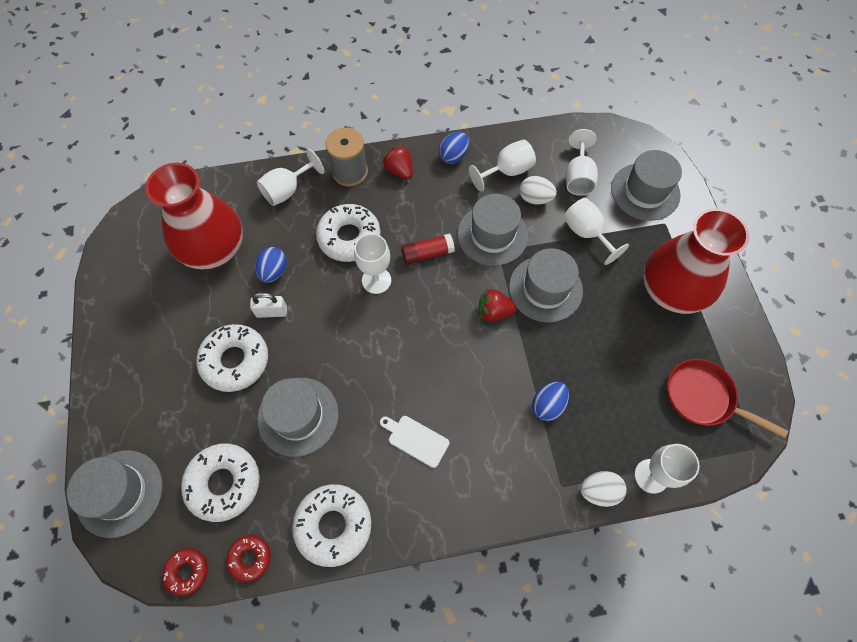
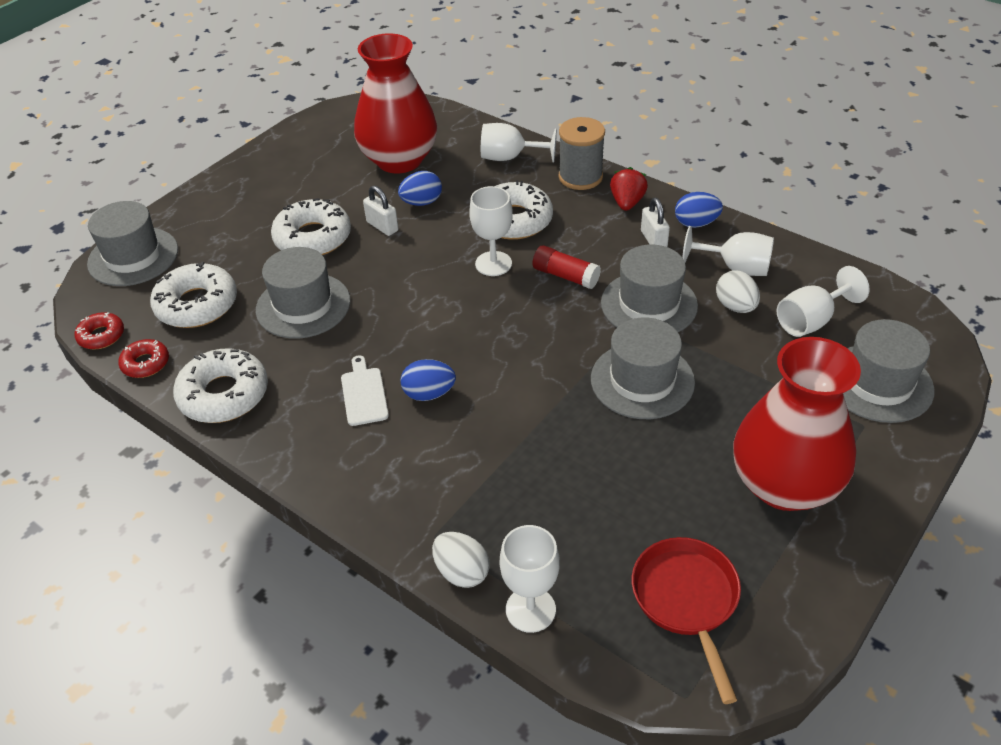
camera: 50 degrees right, 20 degrees down
red strawberry [478,289,517,322] -> none
blue egg [532,382,569,421] -> blue egg moved to [400,359,456,401]
white goblet [564,198,629,265] -> none
none -> white padlock [641,198,670,247]

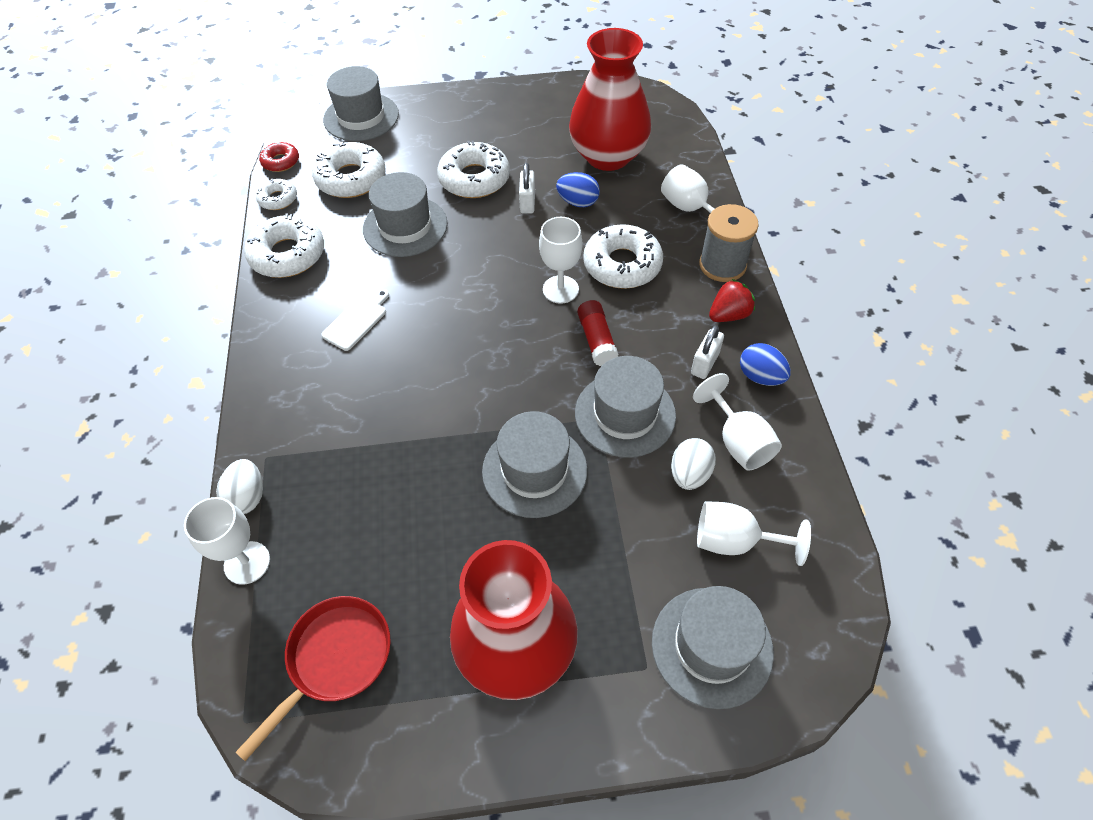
camera: 45 degrees right, 10 degrees up
red donut [118,339,169,378] -> white donut [256,179,297,210]
blue egg [400,359,456,401] -> none

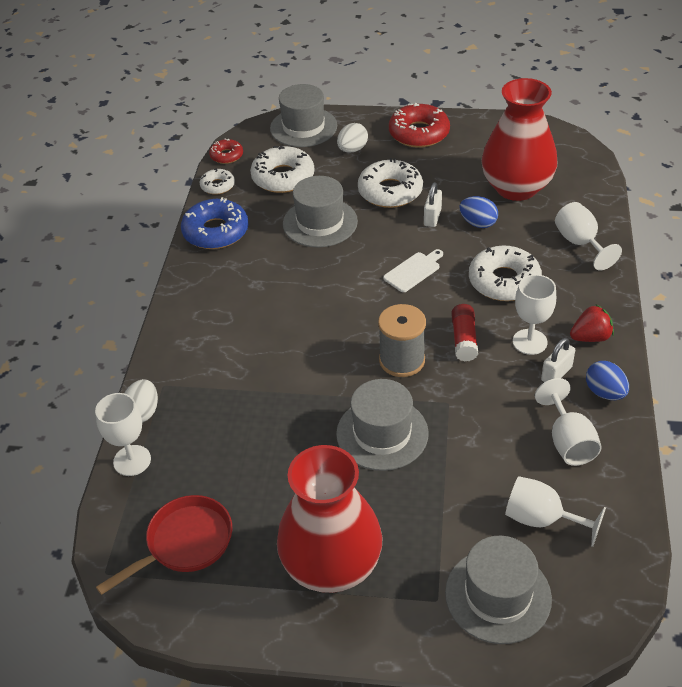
camera: 15 degrees right, 10 degrees down
white donut [244,213,324,278] -> blue donut [181,197,249,249]
white cutting board [321,289,389,351] -> white cutting board moved to [383,249,443,292]
white goblet [539,217,583,304] -> white goblet moved to [513,275,556,355]
grey hat [575,356,676,458] -> none
white egg [671,438,716,490] -> white egg moved to [337,123,368,153]
grey spool [699,204,759,282] -> grey spool moved to [378,304,426,377]
none -> red donut [389,103,450,148]

